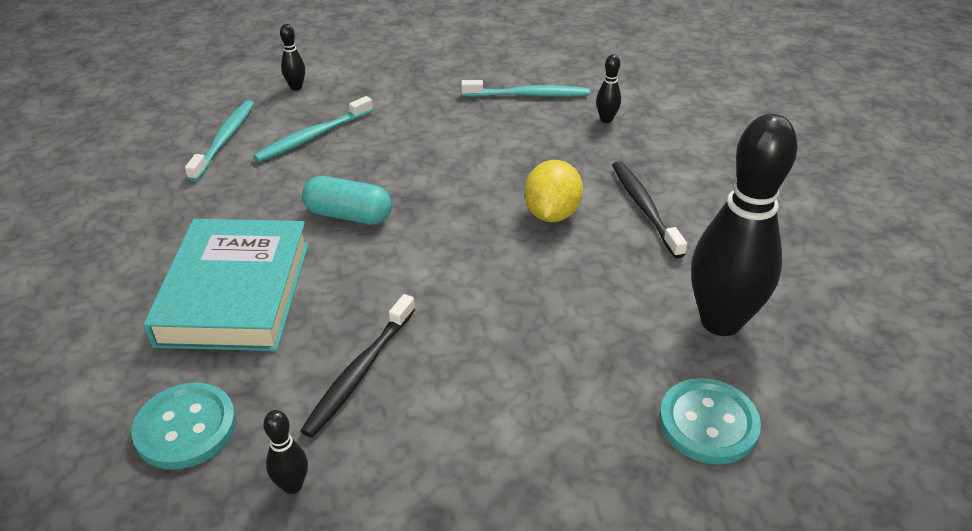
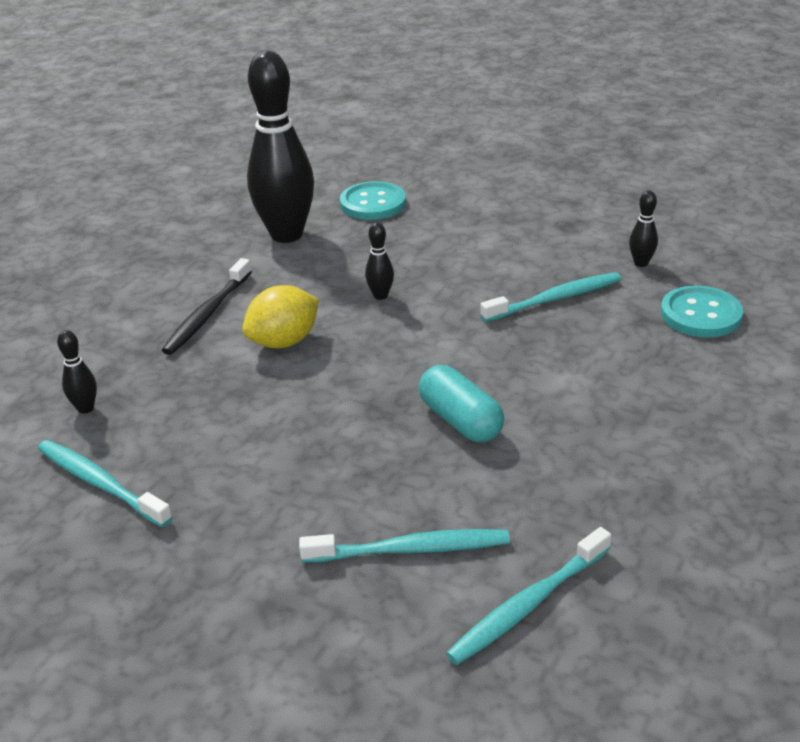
camera: 140 degrees left, 5 degrees down
turquoise book [143,219,309,351] -> none
black bowling pin [280,24,305,90] -> black bowling pin moved to [365,222,394,300]
black toothbrush [300,294,416,438] -> turquoise toothbrush [480,272,621,322]

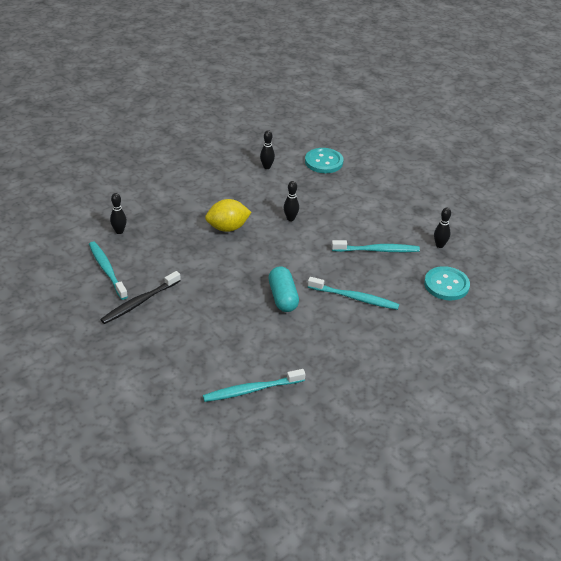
camera: 20 degrees right, 5 degrees up
black toothbrush [162,258,252,355] -> black toothbrush moved to [100,271,181,324]
black bowling pin [247,51,314,243] -> black bowling pin [260,130,275,169], size x0.40
turquoise toothbrush [299,529,510,563] -> turquoise toothbrush moved to [308,277,399,310]

